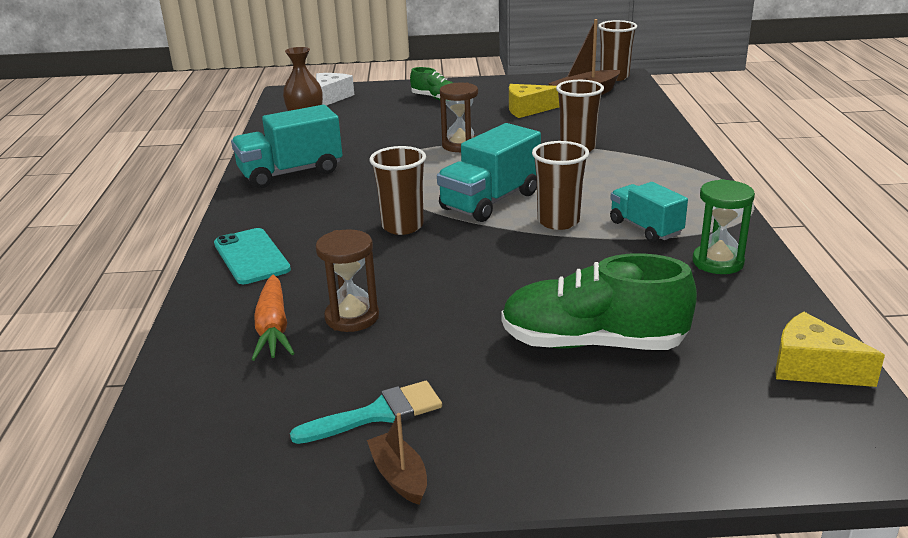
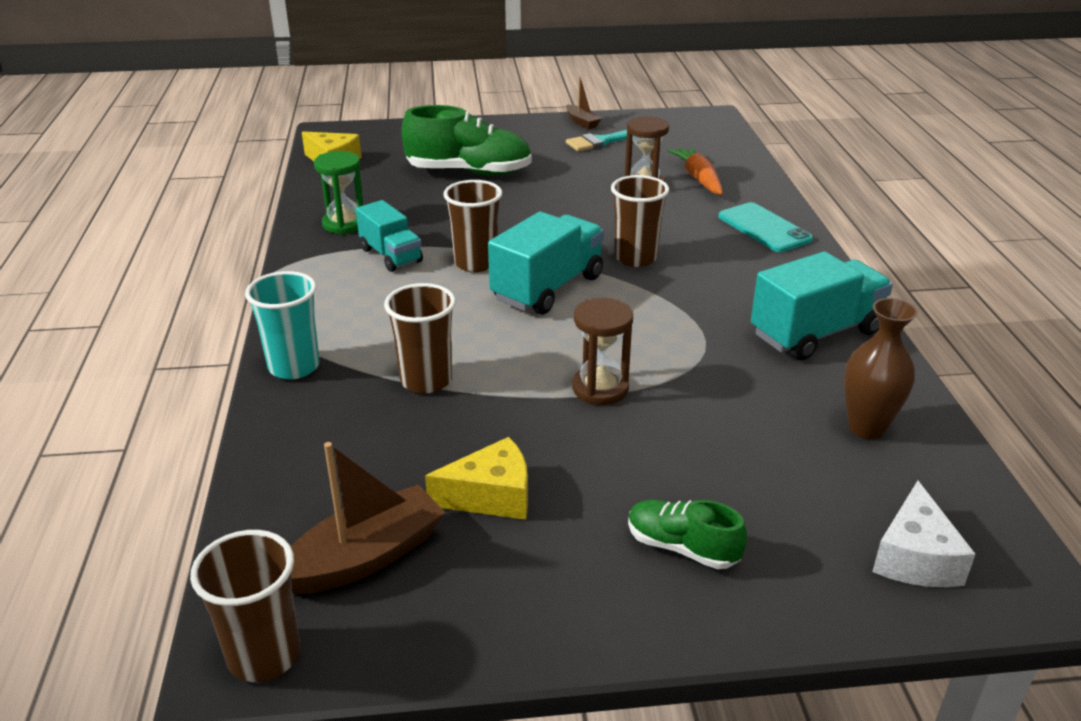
camera: 175 degrees right, 5 degrees up
none -> turquoise cup [245,271,320,379]

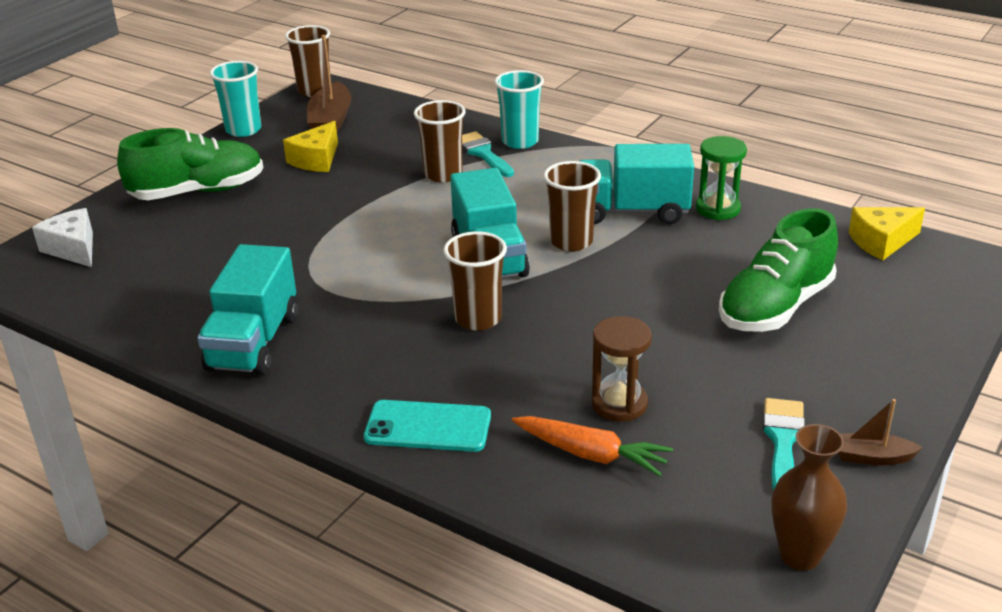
camera: 130 degrees right, 0 degrees up
turquoise truck [356,200,423,272] -> turquoise truck [580,144,694,224], size x1.55
brown hourglass [572,298,633,405] -> none
green shoe [628,499,747,569] -> green shoe [117,128,263,200], size x1.83
brown vase [844,298,918,439] -> brown vase moved to [771,424,847,570]
none -> turquoise cup [210,61,261,137]
none -> turquoise brush [462,131,514,177]

